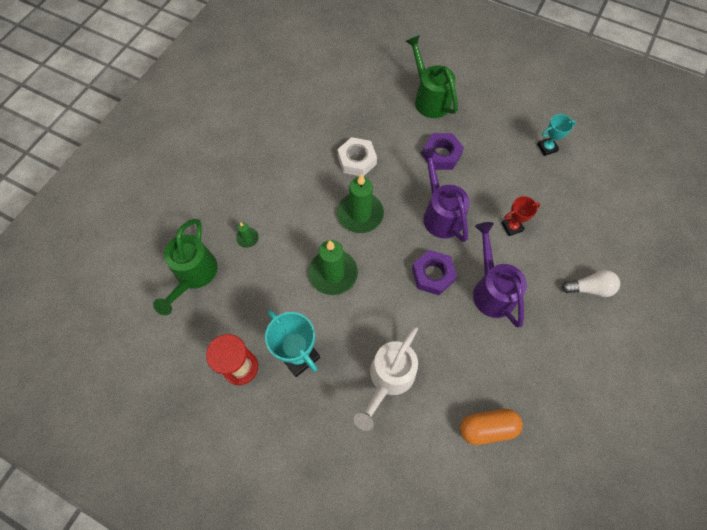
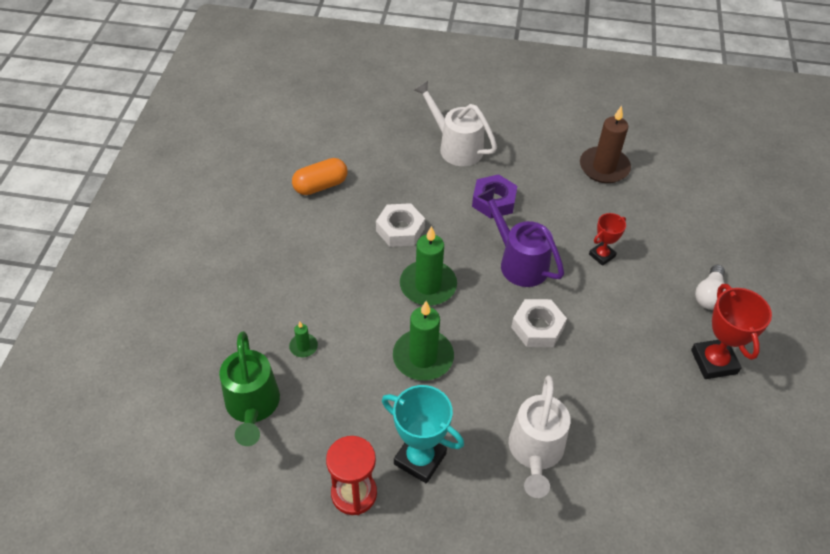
camera: 20 degrees left, 15 degrees down
green watering can [406,35,458,118] -> white watering can [414,81,497,166]
purple nut [412,250,457,295] -> white nut [511,299,567,347]
orange capsule [460,409,523,445] -> orange capsule moved to [292,158,348,195]
purple watering can [473,222,527,327] -> none
turquoise trophy [537,114,576,156] -> brown candle [580,106,631,183]
white light bulb [562,270,620,297] -> white light bulb turned 135 degrees clockwise [695,265,726,310]
none -> red trophy [691,284,772,379]

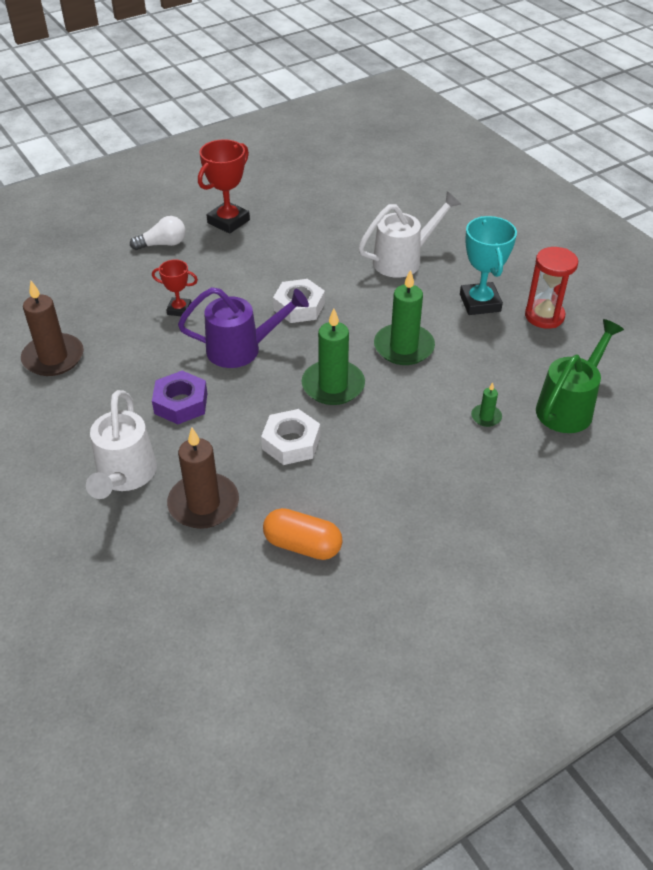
camera: 130 degrees left, 5 degrees down
purple watering can [477,187,564,287] -> purple watering can turned 105 degrees counterclockwise [178,287,309,368]
none -> brown candle [167,427,239,529]

